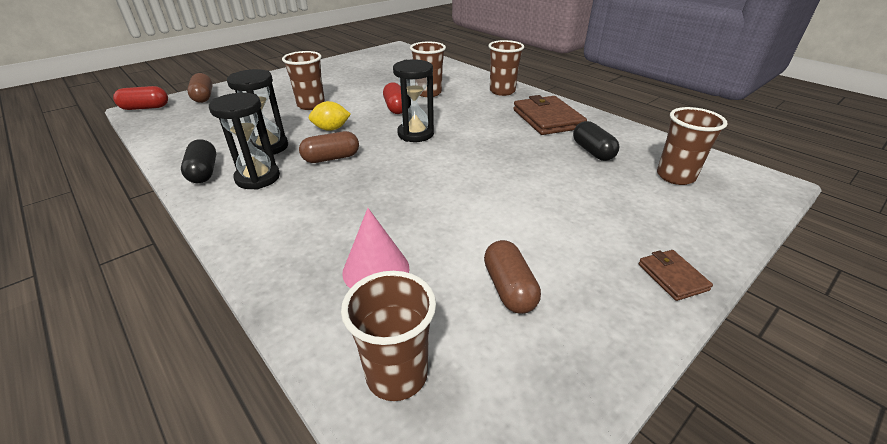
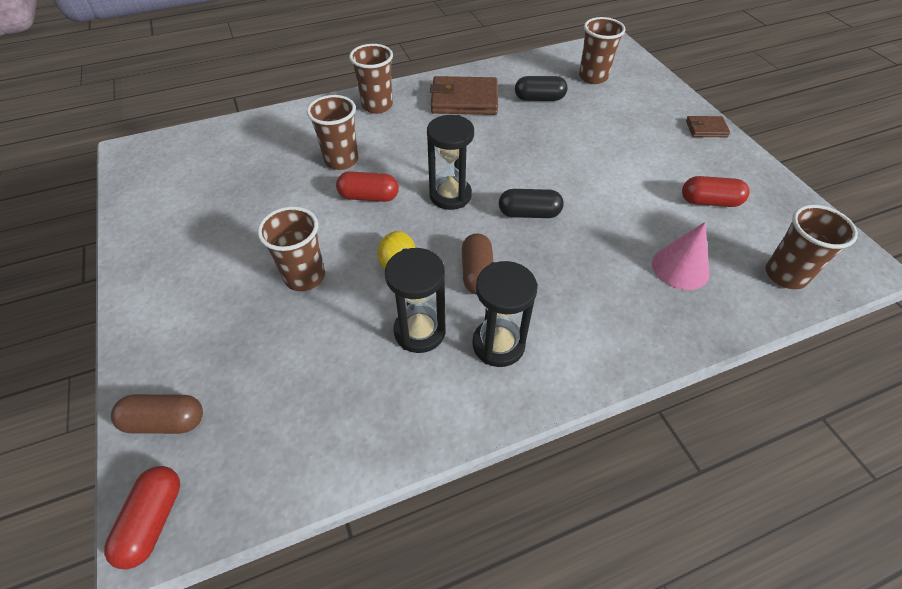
camera: 70 degrees left, 15 degrees up
black capsule [181,139,216,183] -> black capsule moved to [499,189,564,218]
brown capsule [484,240,541,314] -> red capsule [682,176,749,207]

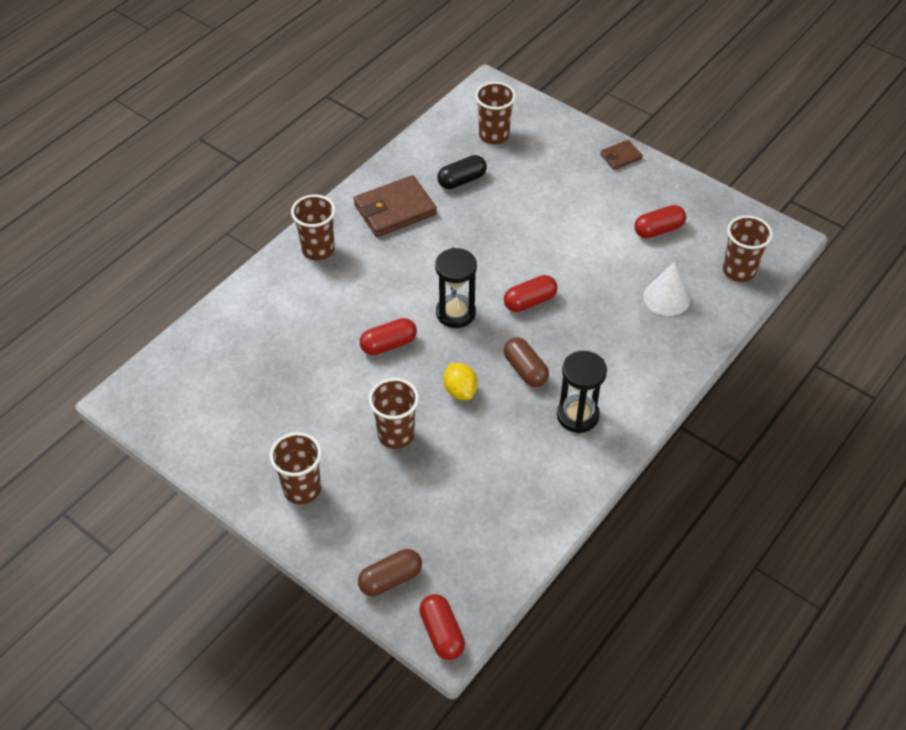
camera: 30 degrees left, 0 degrees up
brown cup [307,95,358,170] -> brown cup moved to [270,432,322,504]
black hourglass [385,248,446,353] -> none
black capsule [499,189,564,218] -> red capsule [504,275,558,312]
pink cone [652,222,710,290] -> white cone [643,262,690,316]

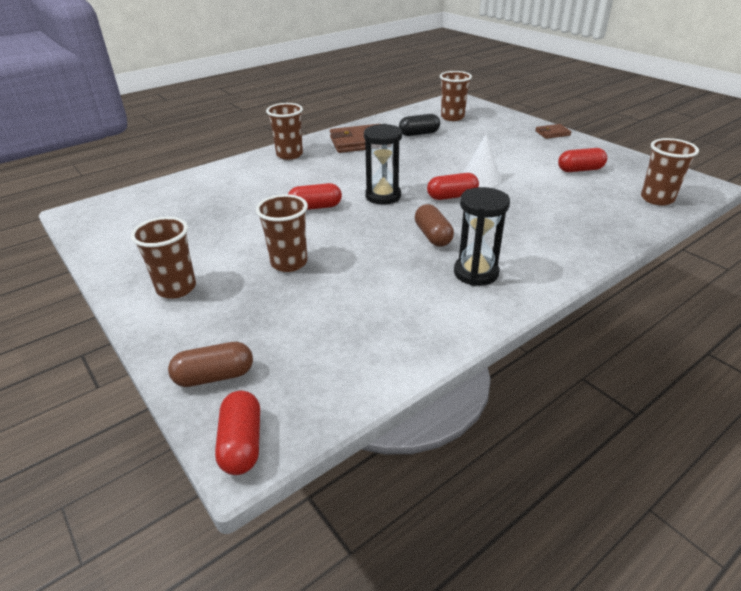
camera: 15 degrees right, 15 degrees down
yellow lemon [444,363,478,400] -> none
white cone [643,262,690,316] -> white cone moved to [463,134,501,188]

